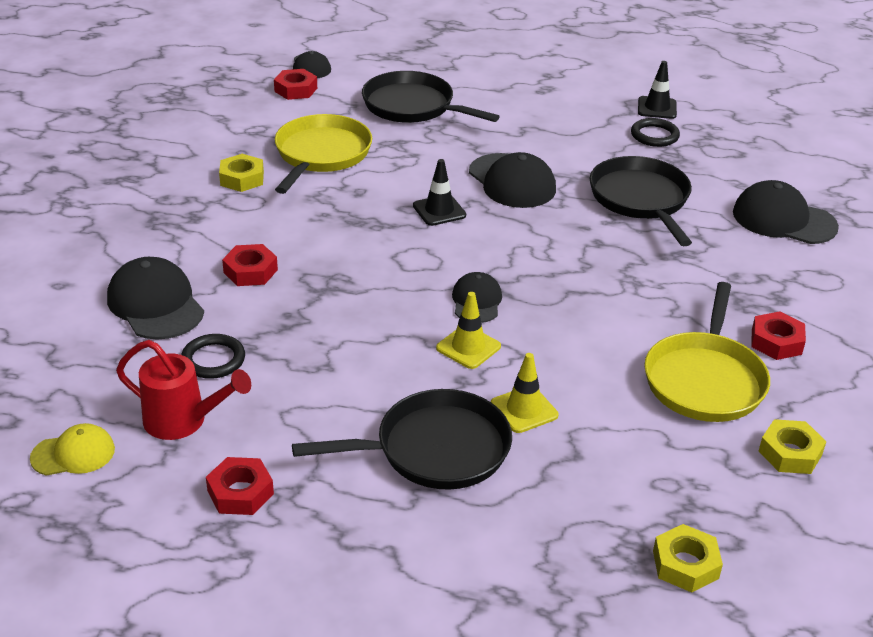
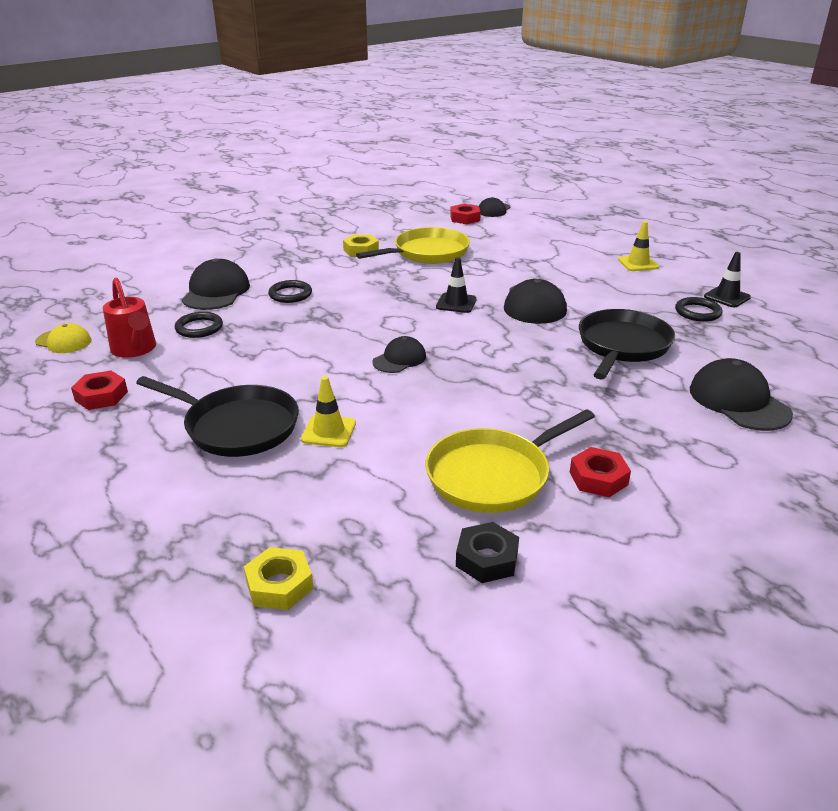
camera: 40 degrees right, 5 degrees down
red nut [222,244,278,286] -> black ring [268,280,312,303]
black pan [362,71,500,123] -> none
yellow traffic cone [436,292,501,369] -> yellow traffic cone moved to [618,221,659,271]
yellow nut [759,419,827,474] -> black nut [456,522,519,583]

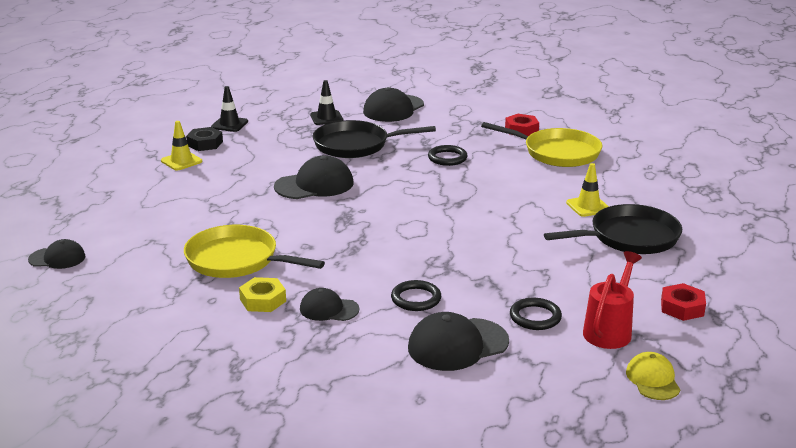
camera: 120 degrees left, 5 degrees down
black pan [136,376,299,457] -> black pan turned 75 degrees clockwise [544,204,682,254]
yellow nut [244,547,313,610] -> none
black cap [372,336,426,373] -> black cap moved to [300,288,359,321]
black traffic cone [436,257,477,313] -> black traffic cone moved to [310,80,344,125]
red nut [450,204,481,224] -> none
black nut [456,522,519,583] -> black nut moved to [186,127,223,151]
black ring [675,297,723,322] -> black ring moved to [428,145,468,166]

